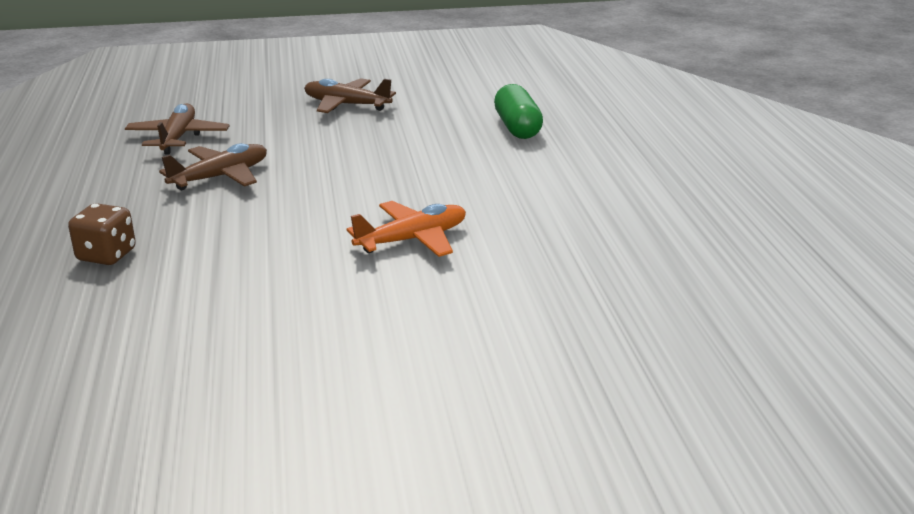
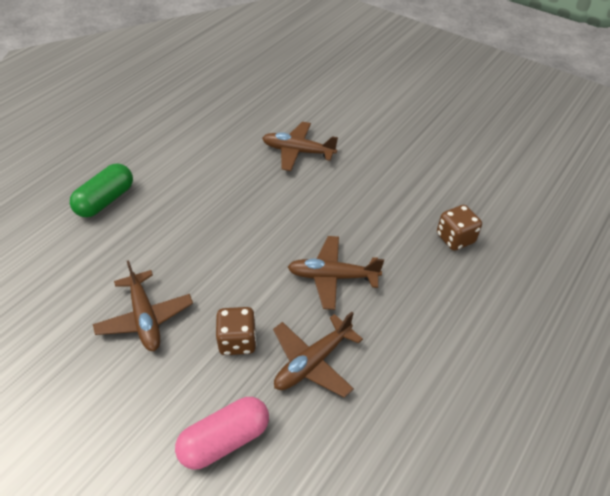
camera: 135 degrees left, 20 degrees up
orange plane [346,201,466,257] -> brown plane [262,122,338,171]
none -> pink capsule [175,397,269,470]
none -> brown dice [216,307,257,355]

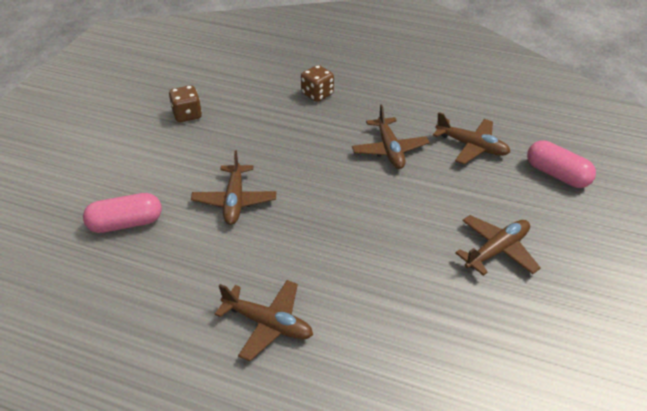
camera: 105 degrees left, 5 degrees down
green capsule [70,164,133,217] -> none
brown dice [216,307,257,355] -> brown dice moved to [169,85,202,122]
none -> pink capsule [83,193,162,233]
none -> brown plane [215,280,313,361]

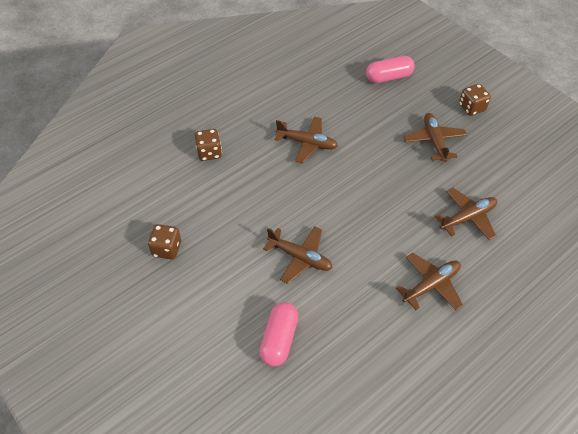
camera: 60 degrees left, 10 degrees up
brown plane [433,112,510,164] -> brown plane moved to [435,188,497,240]
none -> brown dice [459,84,491,116]

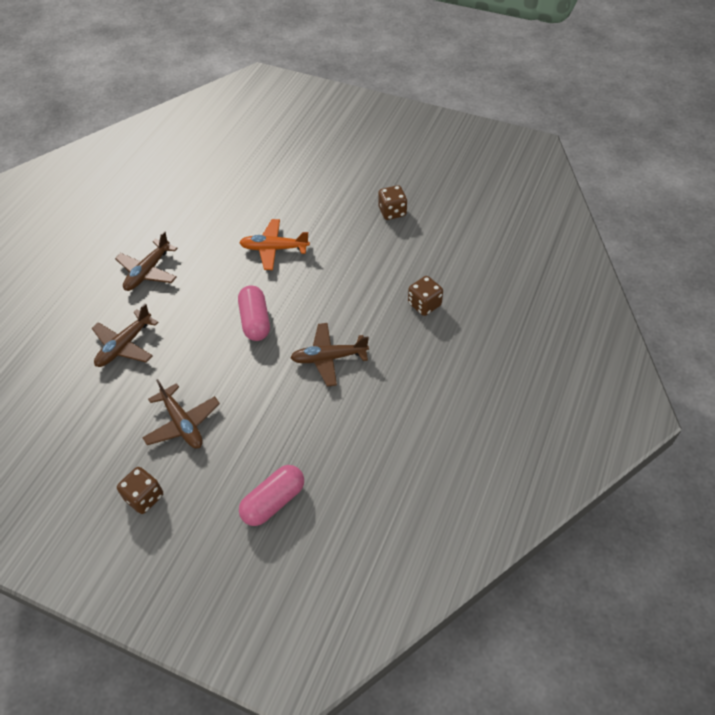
camera: 155 degrees right, 0 degrees up
pink capsule [259,302,298,367] -> pink capsule moved to [238,285,270,341]
brown plane [263,226,333,284] -> orange plane [239,219,310,270]

